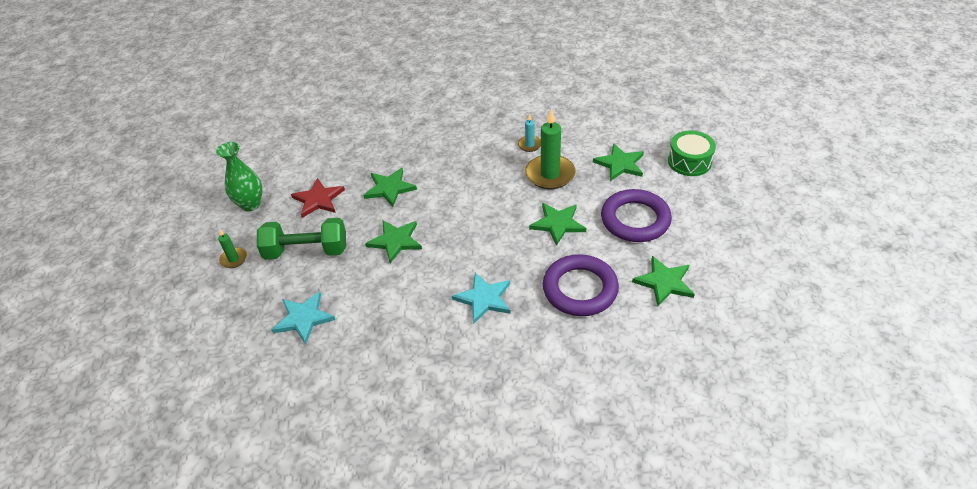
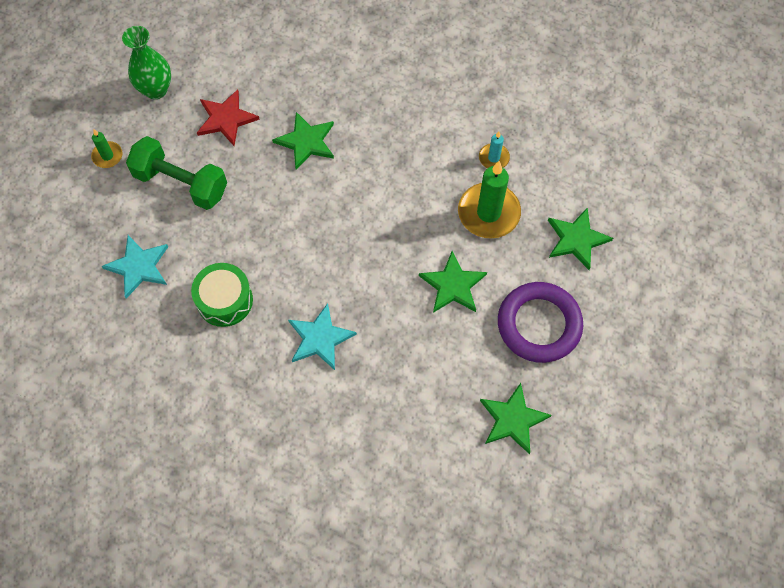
camera: 25 degrees right, 20 degrees up
green star [365,220,422,263] -> none
purple ring [543,254,619,316] -> none
green drum [668,130,716,176] -> green drum moved to [191,263,253,327]

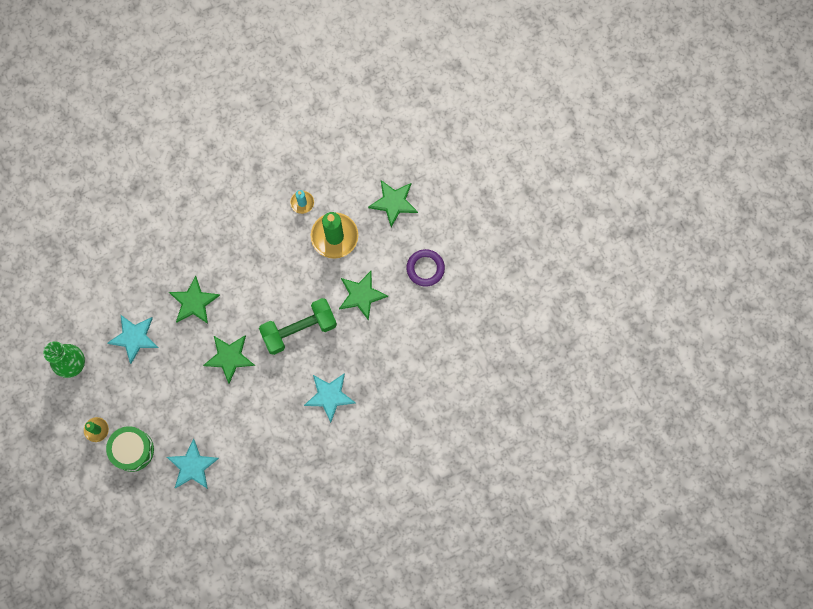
camera: 50 degrees left, 10 degrees up
green dumbbell [126,136,227,210] -> green dumbbell moved to [259,298,337,355]
green drum [191,263,253,327] -> green drum moved to [106,426,154,472]
red star [197,90,260,146] -> turquoise star [107,315,158,364]
green star [480,383,551,454] -> green star moved to [203,335,255,384]
purple ring [498,282,583,363] -> purple ring [406,249,445,287], size x0.62

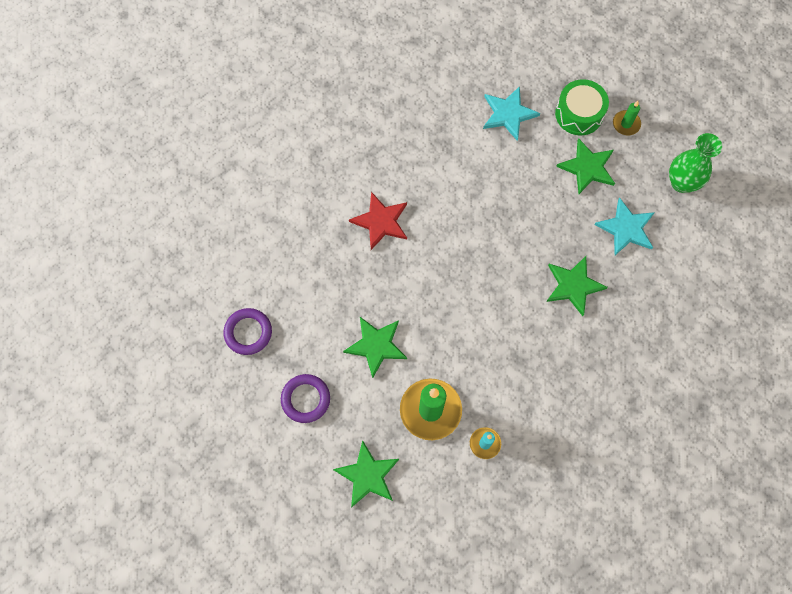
camera: 165 degrees right, 5 degrees down
green star [203,335,255,384] -> green star moved to [556,138,615,194]
green dumbbell [259,298,337,355] -> none
turquoise star [304,373,356,423] -> red star [349,192,407,250]
none -> purple ring [223,308,272,355]

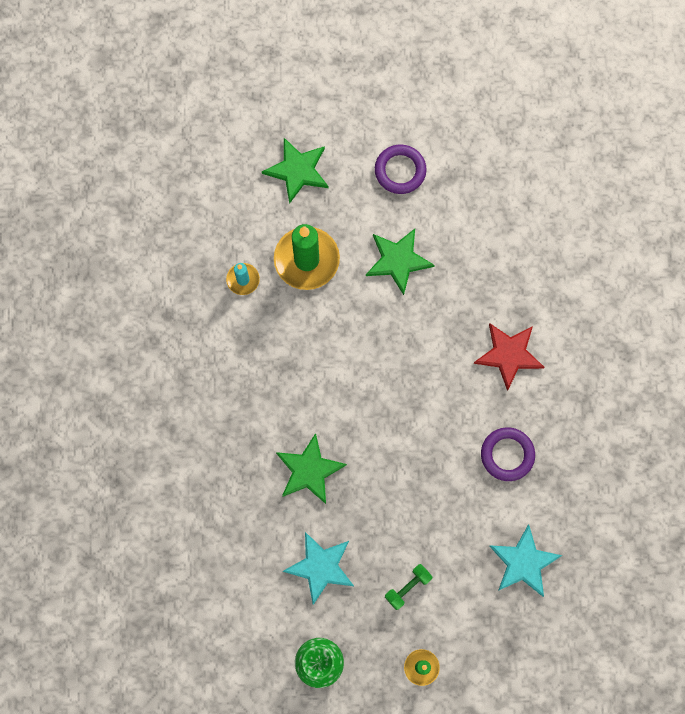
camera: 130 degrees right, 5 degrees up
purple ring [223,308,272,355] -> purple ring moved to [481,427,535,481]
green drum [555,79,609,135] -> none
green star [556,138,615,194] -> green dumbbell [385,564,432,610]

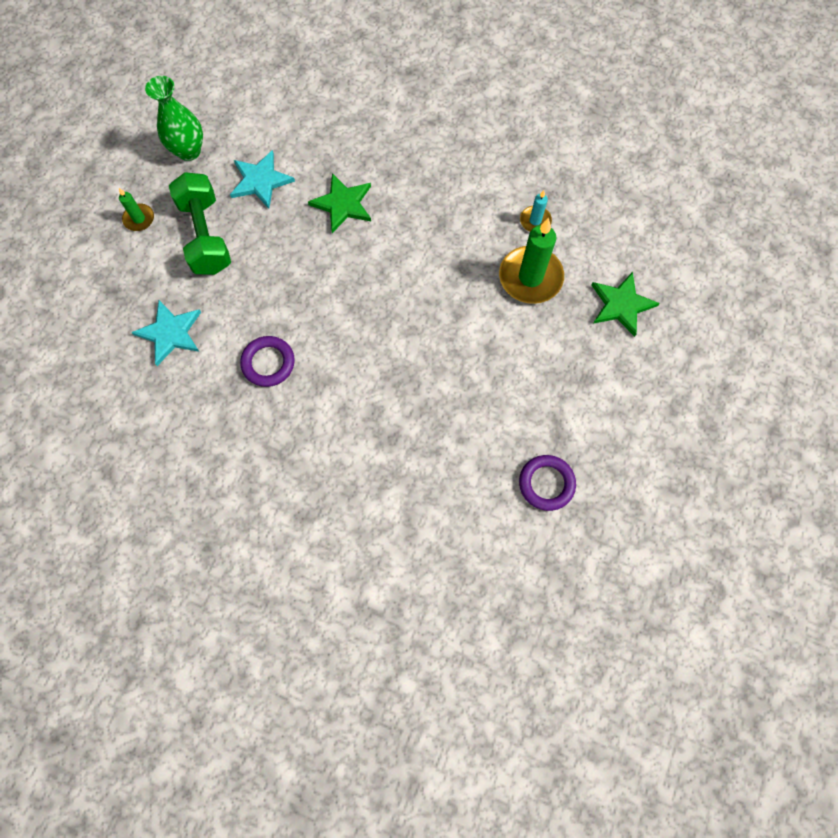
camera: 115 degrees right, 5 degrees down
green star [366,229,435,295] -> none
purple ring [375,145,426,194] -> purple ring moved to [519,455,576,511]
green dumbbell [385,564,432,610] -> green dumbbell [169,172,231,275], size x2.13
red star [473,323,545,391] -> none

